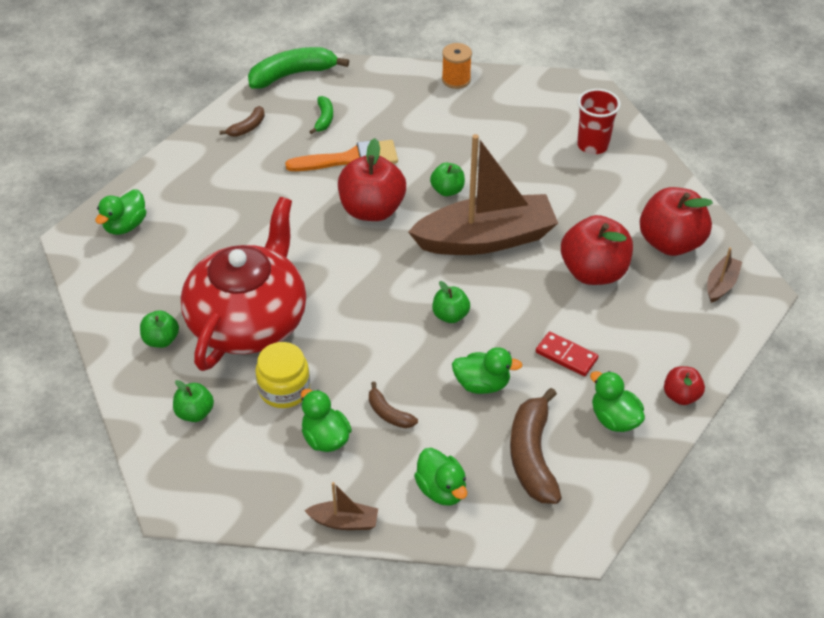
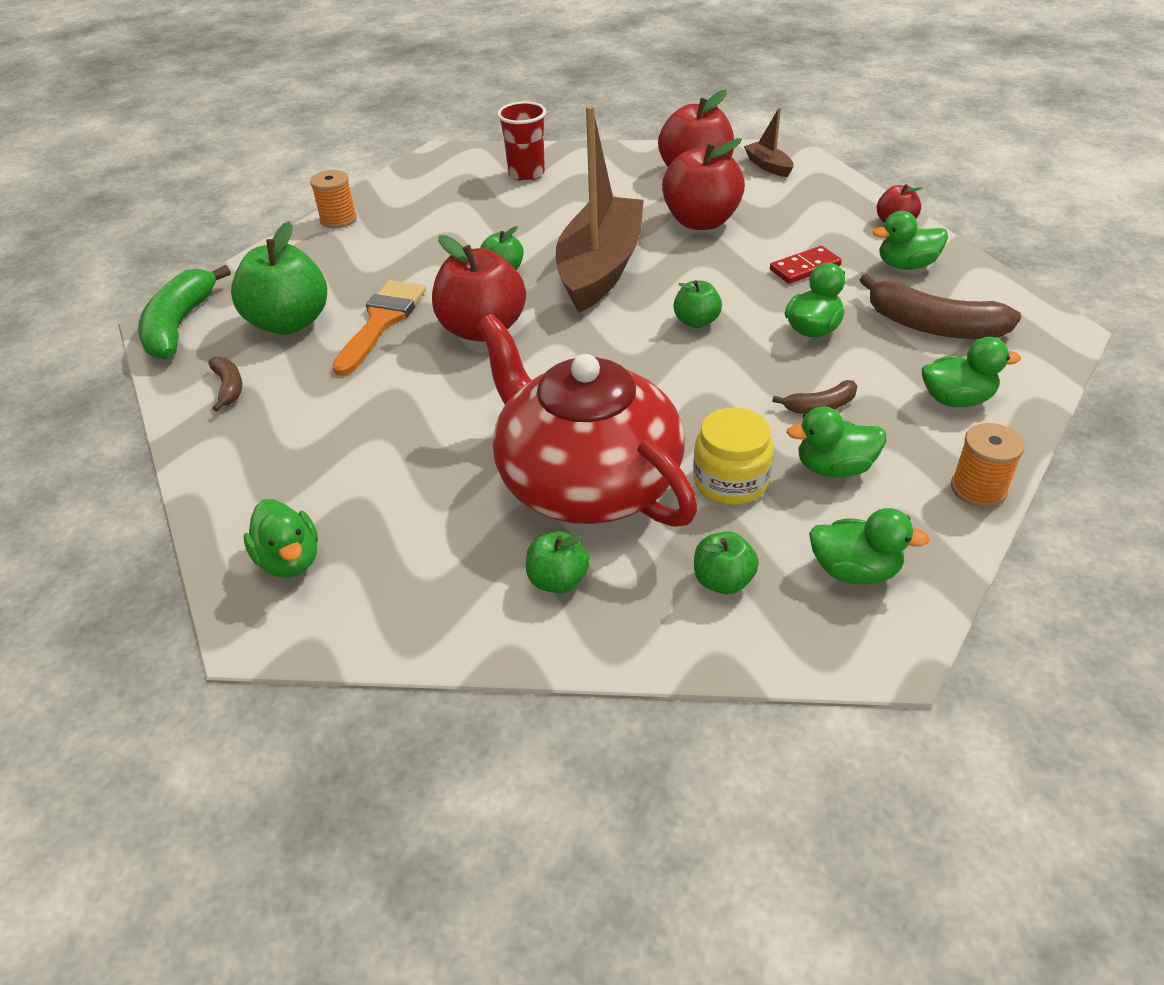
camera: 60 degrees left, 5 degrees down
brown boat [304,482,378,530] -> orange spool [951,423,1025,508]
green banana [309,96,333,134] -> green apple [231,221,327,335]
none -> green duck [809,508,930,585]

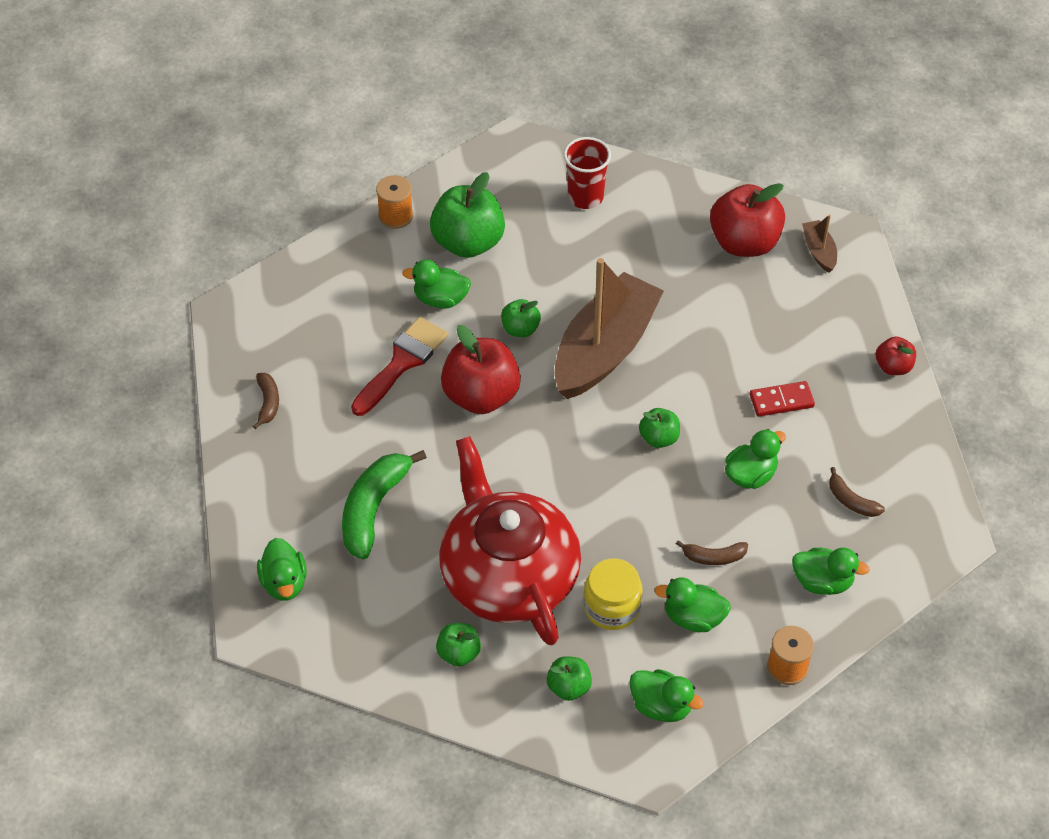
camera: 15 degrees right, 10 degrees up
green banana [138,265,231,359] -> green banana moved to [342,450,427,559]
green apple [231,221,327,335] -> green apple moved to [430,172,505,258]
orange brush [332,280,426,376] -> red brush [351,317,448,416]
red apple [662,138,745,230] -> none
brown banana [860,274,1021,339] -> brown banana [829,467,885,517], size x0.51
green duck [873,211,948,270] -> green duck moved to [402,260,471,309]

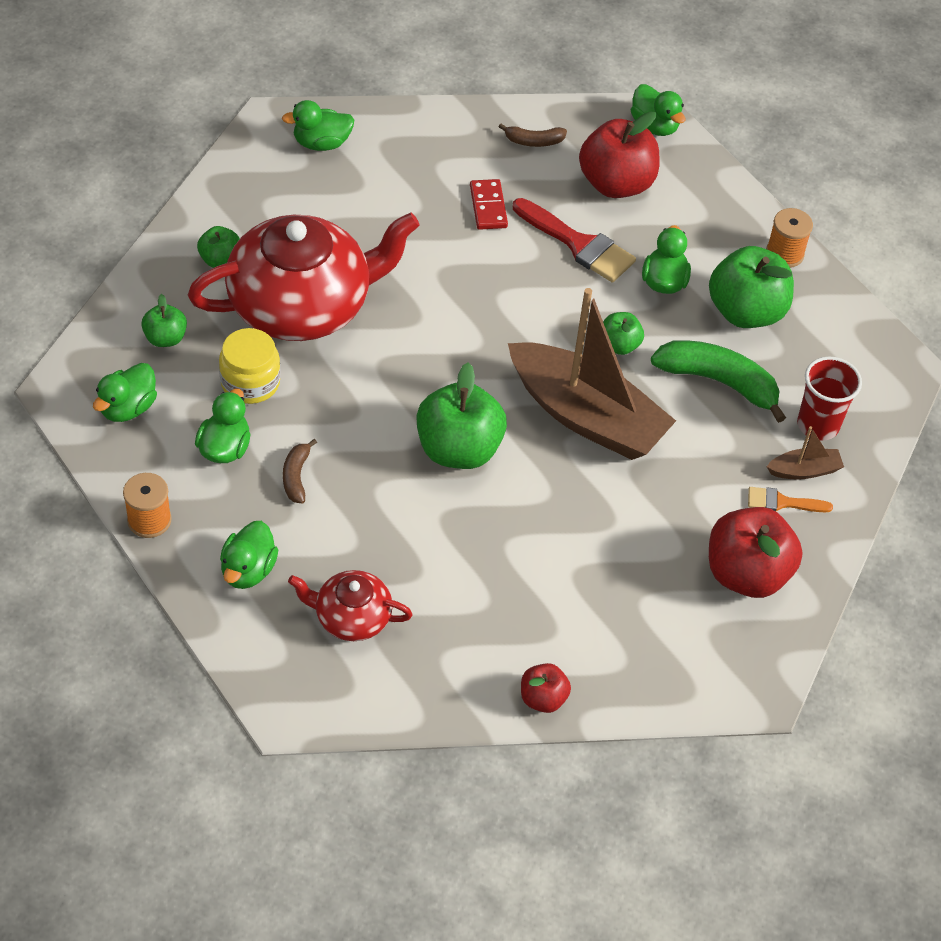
camera: 90 degrees right, 0 degrees up
green banana [342,450,427,559] -> green banana moved to [651,340,786,423]
red apple [441,325,521,414] -> red apple moved to [579,111,659,198]
green apple [639,408,680,448] -> green apple [416,363,507,469], size x1.94
green duck [725,429,786,489] -> green duck moved to [631,84,685,136]
red domino [750,381,815,417] -> red domino moved to [470,179,508,230]
brown boat [802,215,837,273] -> brown boat moved to [766,426,844,480]
brown banana [829,467,885,517] -> red teapot [288,570,413,641]
none -> orange brush [748,487,833,512]

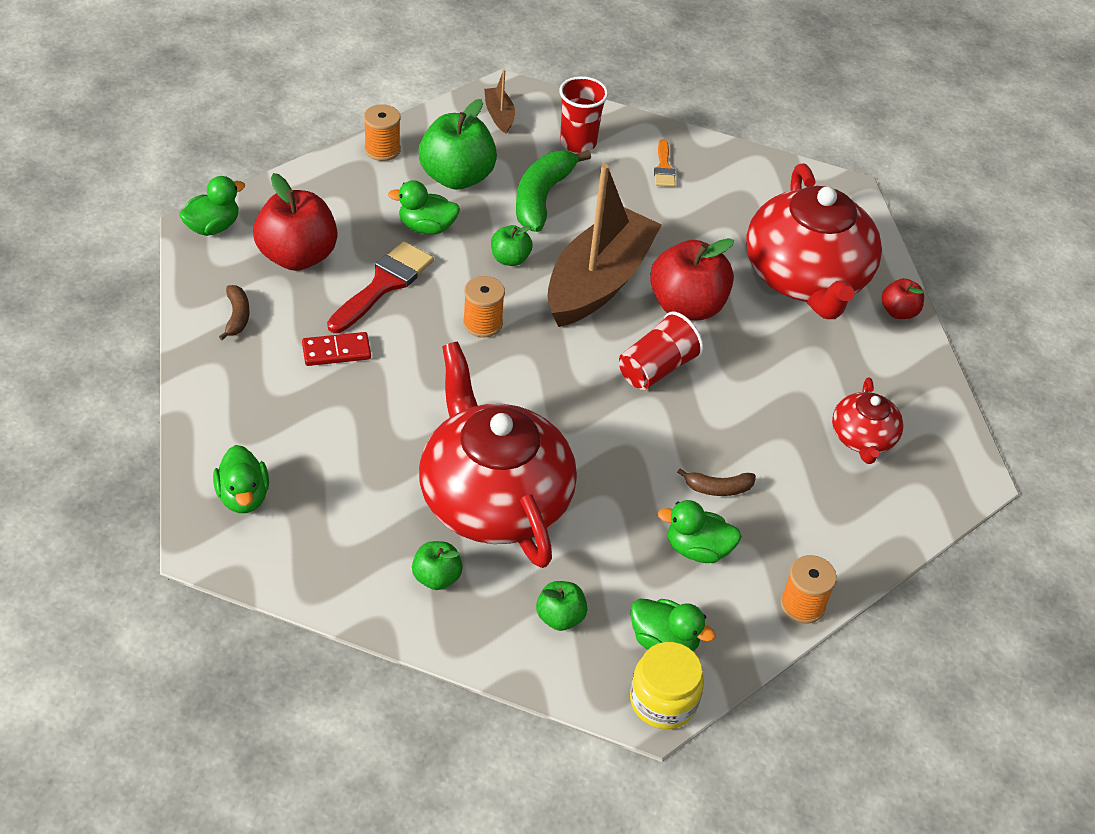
camera: 95 degrees left, 5 degrees down
yellow jar [219,328,280,404] -> yellow jar moved to [630,642,704,729]
green duck [220,521,278,589] -> none
green apple [416,363,507,469] -> red cup [619,311,704,390]
red apple [709,507,803,598] -> red apple moved to [650,238,734,321]
brown boat [766,426,844,480] -> brown boat moved to [484,69,515,134]
none -> orange spool [463,276,505,337]
none -> red teapot [746,164,882,319]

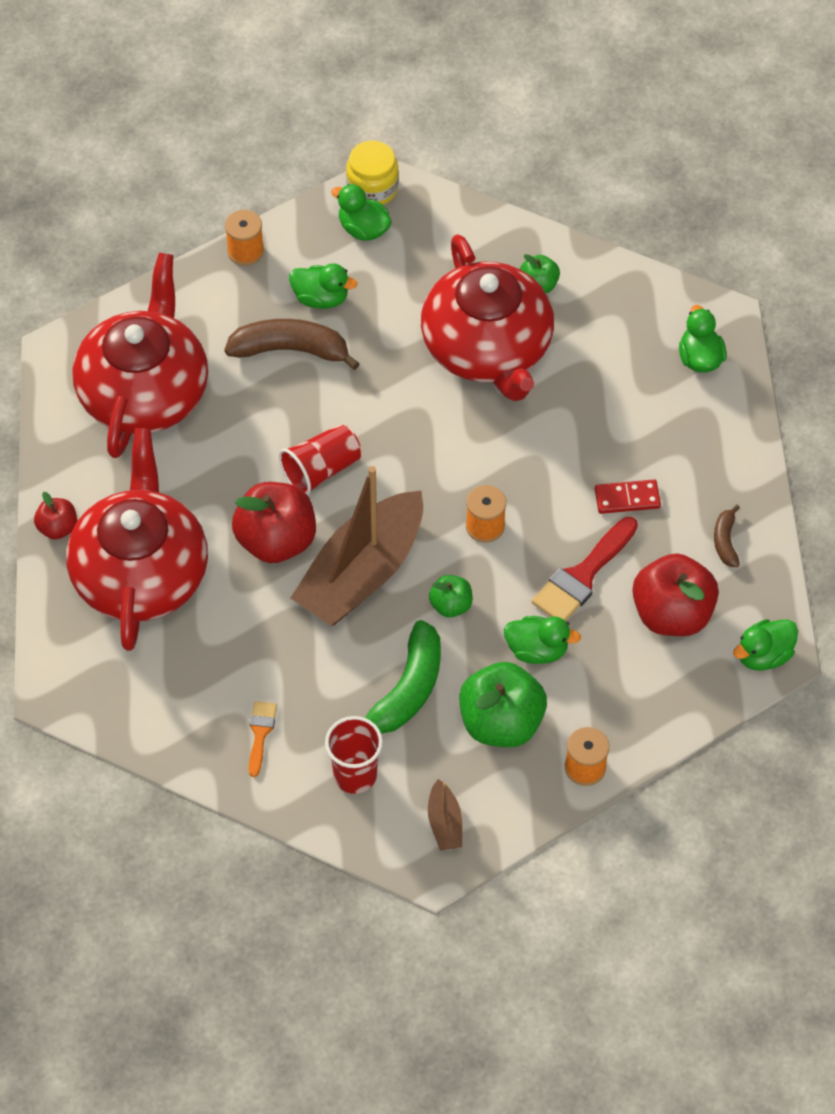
camera: 170 degrees left, 10 degrees up
green apple [536,581,587,631] -> none
brown banana [677,468,756,496] -> brown banana [224,319,360,370], size x1.96
red teapot [832,378,904,464] -> red teapot [72,253,208,458], size x2.08

